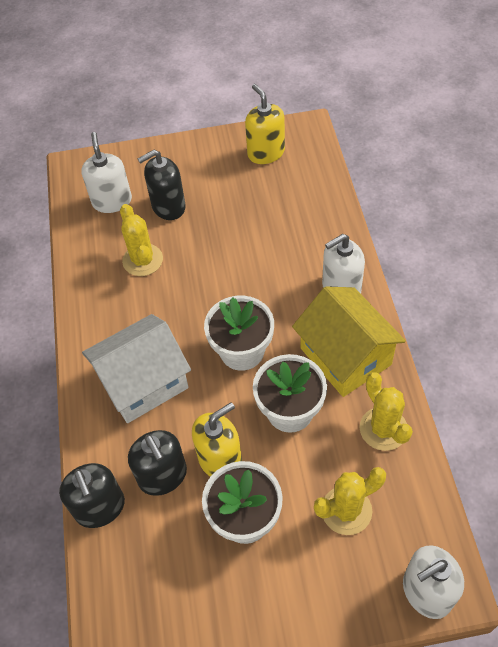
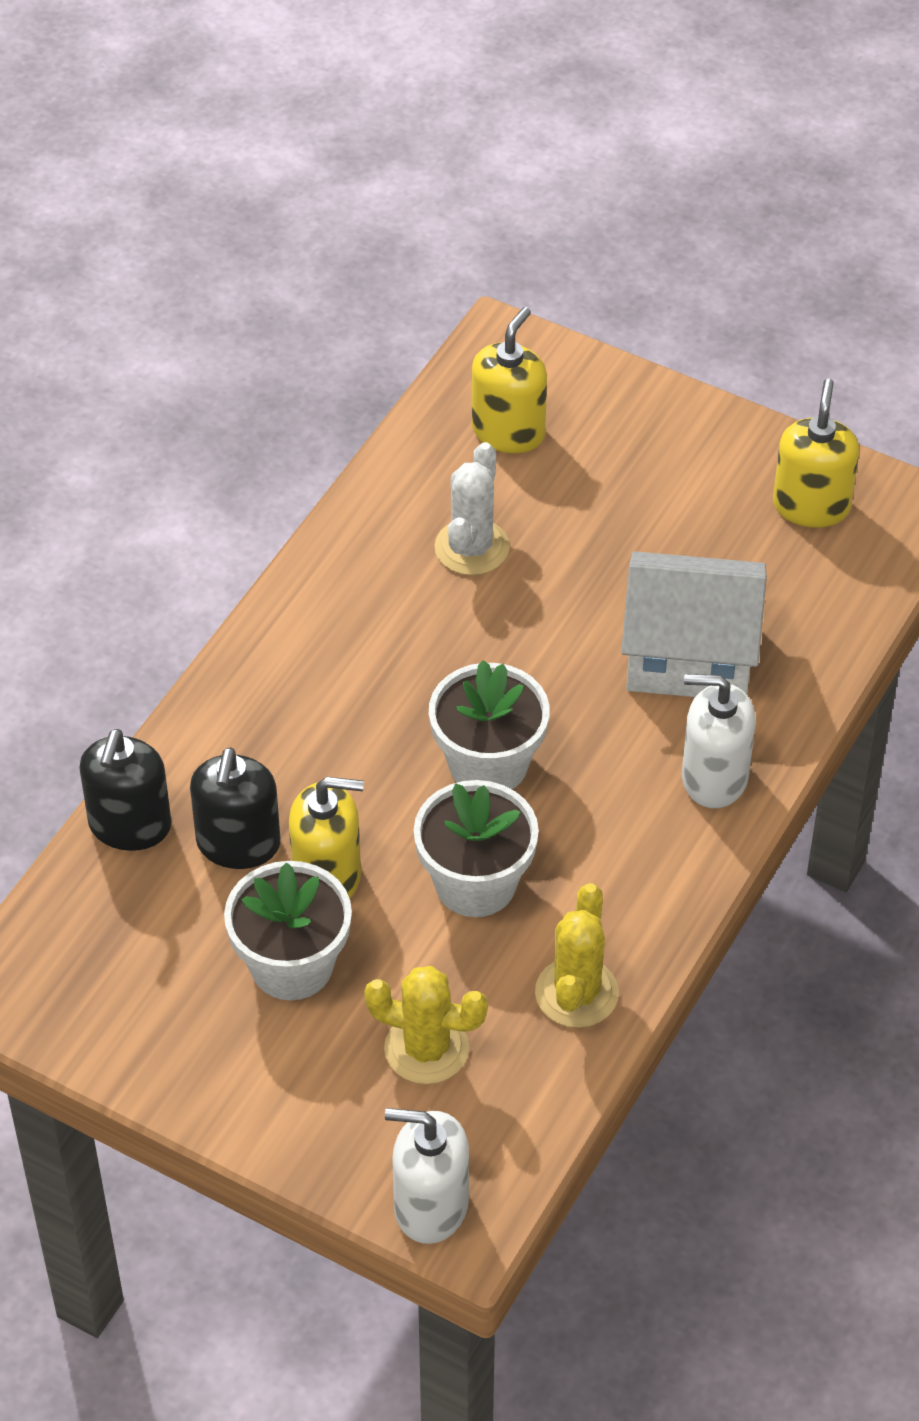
camera: 35 degrees right, 5 degrees down
white soap dispenser [81,132,132,213] -> yellow soap dispenser [472,307,547,453]
white house [82,314,191,423] -> white house moved to [621,551,767,697]
yellow cactus [120,204,163,276] -> white cactus [435,442,510,575]
black soap dispenser [138,150,186,220] -> none
yellow house [292,286,406,397] -> none

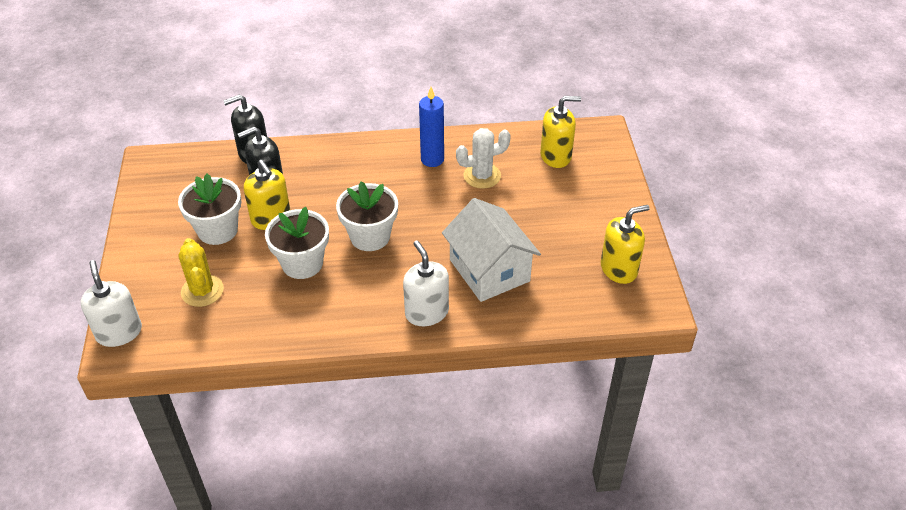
camera: 55 degrees right, 5 degrees down
yellow cactus [535,883,619,1028] -> none
none -> blue candle [419,87,444,167]

